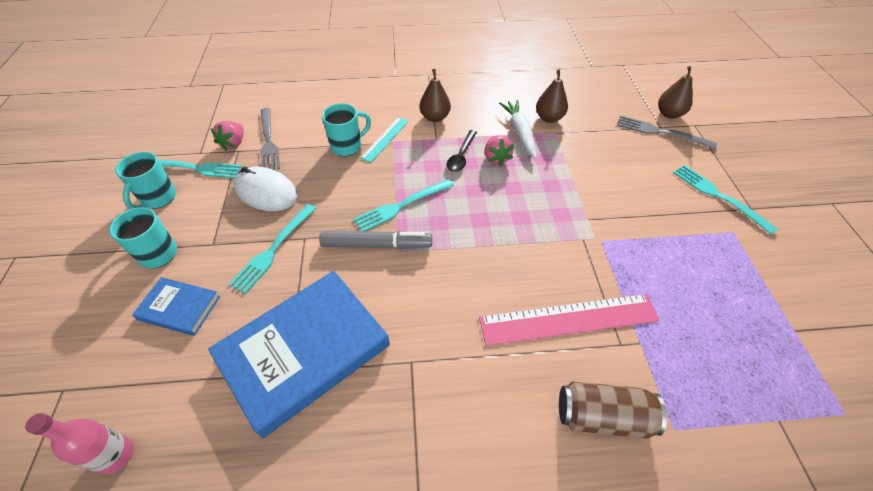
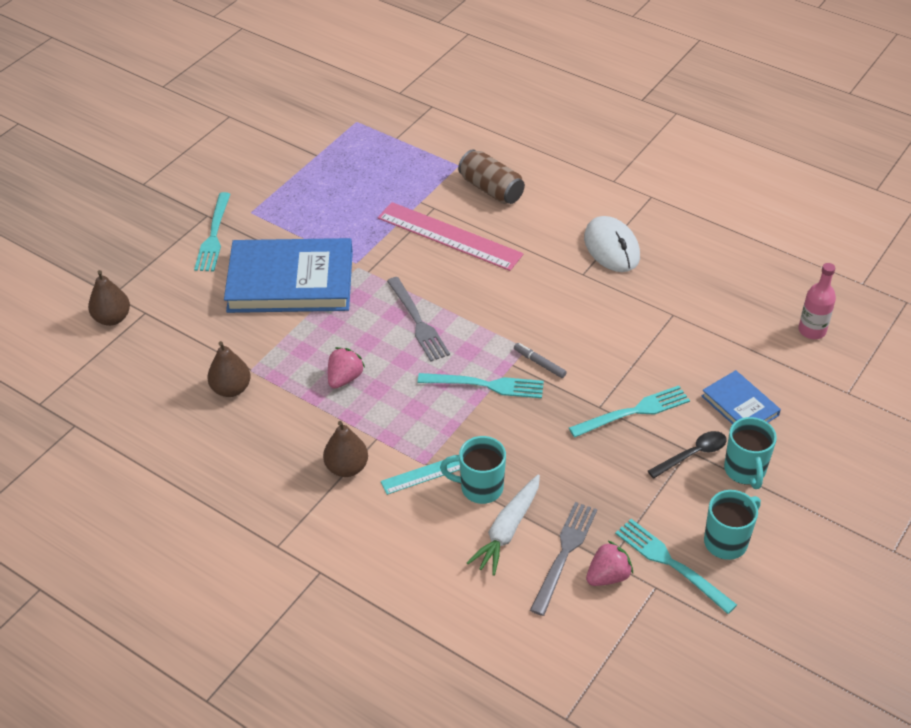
camera: 140 degrees left, 5 degrees down
blue book [208,271,390,438] -> blue book moved to [224,238,353,313]
white mouse [234,167,298,211] -> white mouse moved to [584,216,640,272]
grey marker [319,231,432,249] -> grey marker [514,343,567,378], size x0.52
black spoon [447,130,477,172] -> black spoon moved to [648,431,727,479]
white carrot [499,100,537,159] -> white carrot moved to [467,474,540,576]
grey fork [617,115,717,149] -> grey fork moved to [387,277,450,362]

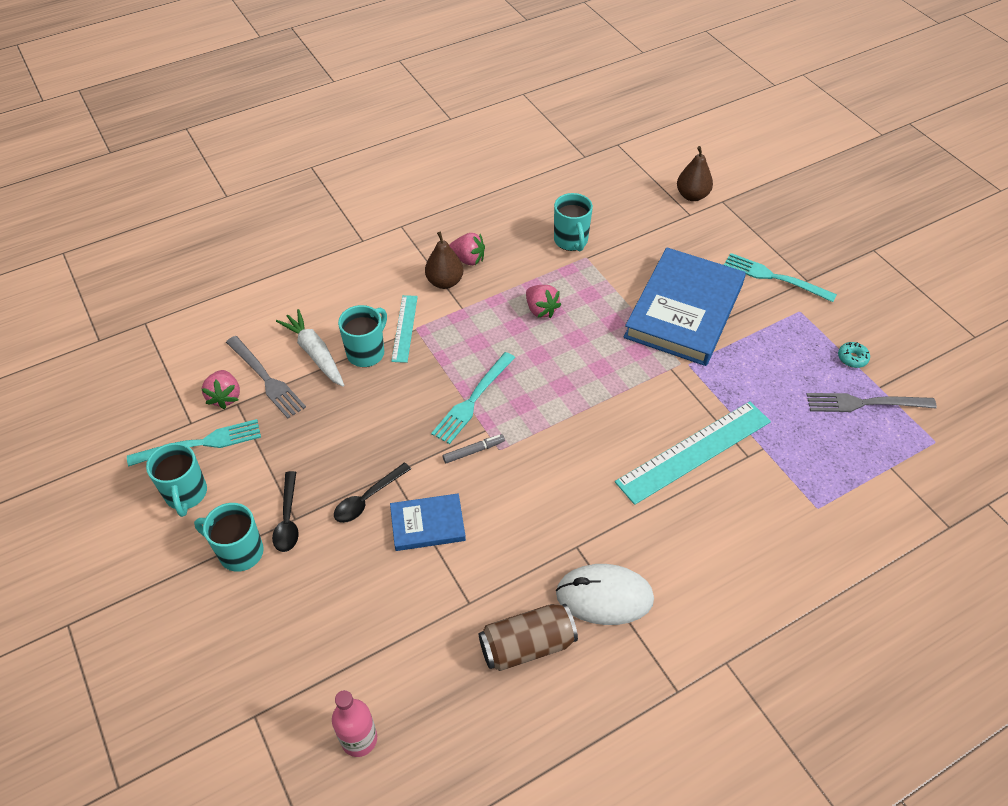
camera: 115 degrees right, 5 degrees up
brown pear [207,341,251,397] -> turquoise mug [554,193,593,252]
pink ruler [378,202,523,271] -> turquoise ruler [615,401,771,505]
grey fork [387,277,450,362] -> grey fork moved to [806,393,937,412]
brown can [458,149,525,204] -> brown can moved to [479,604,578,671]
turquoise fork [569,386,690,438] -> black spoon [334,462,411,523]
blue book [702,370,781,424] -> blue book moved to [390,494,466,551]
none -> pink strawberry [449,233,485,265]
none -> turquoise donut [838,342,870,368]

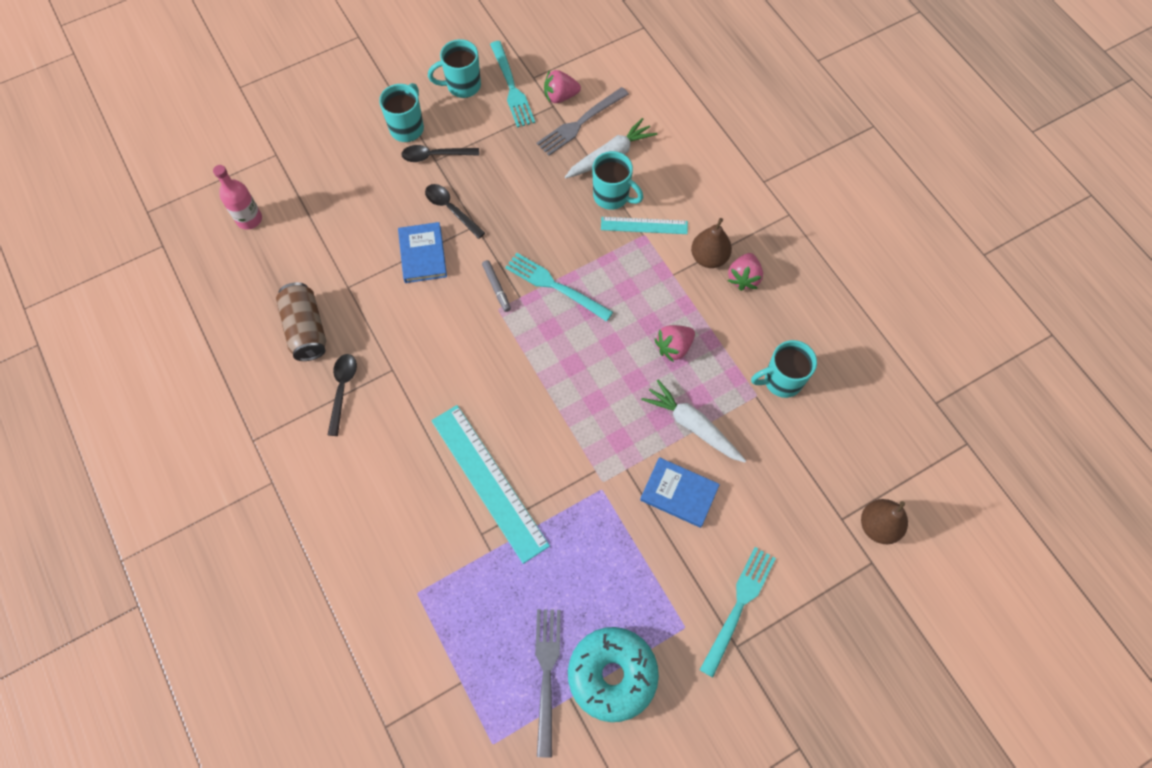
camera: 90 degrees right, 15 degrees up
white mouse [556,564,654,625] -> black spoon [328,354,357,436]
blue book [624,247,746,366] -> blue book [640,457,720,528], size x0.49
turquoise donut [838,342,870,368] -> turquoise donut [568,627,659,722], size x2.50
none -> white carrot [641,380,746,463]

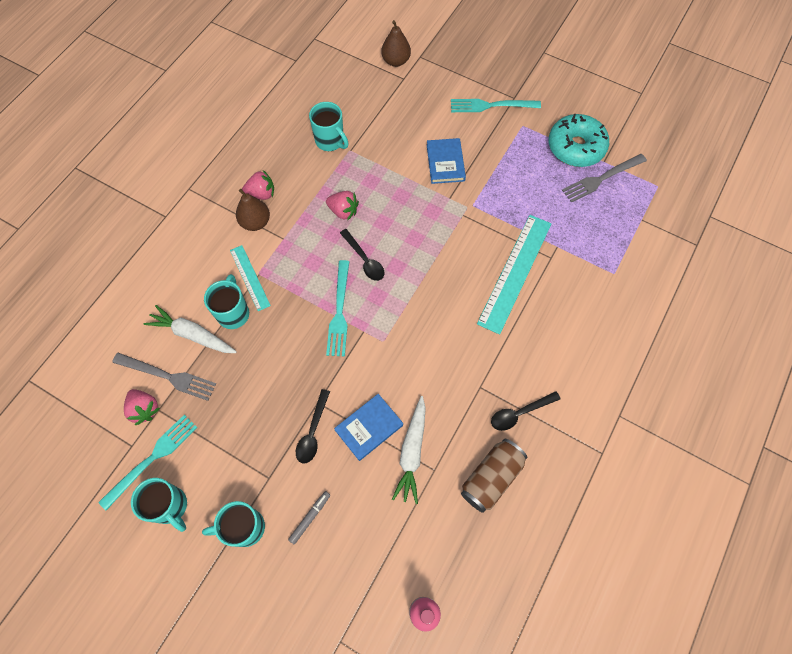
camera: 120 degrees left, 0 degrees up
black spoon [401,145,479,162] -> black spoon moved to [340,229,384,281]
grey marker [482,260,511,312] -> grey marker moved to [288,491,330,545]
white carrot [641,380,746,463] -> white carrot moved to [392,396,426,504]

